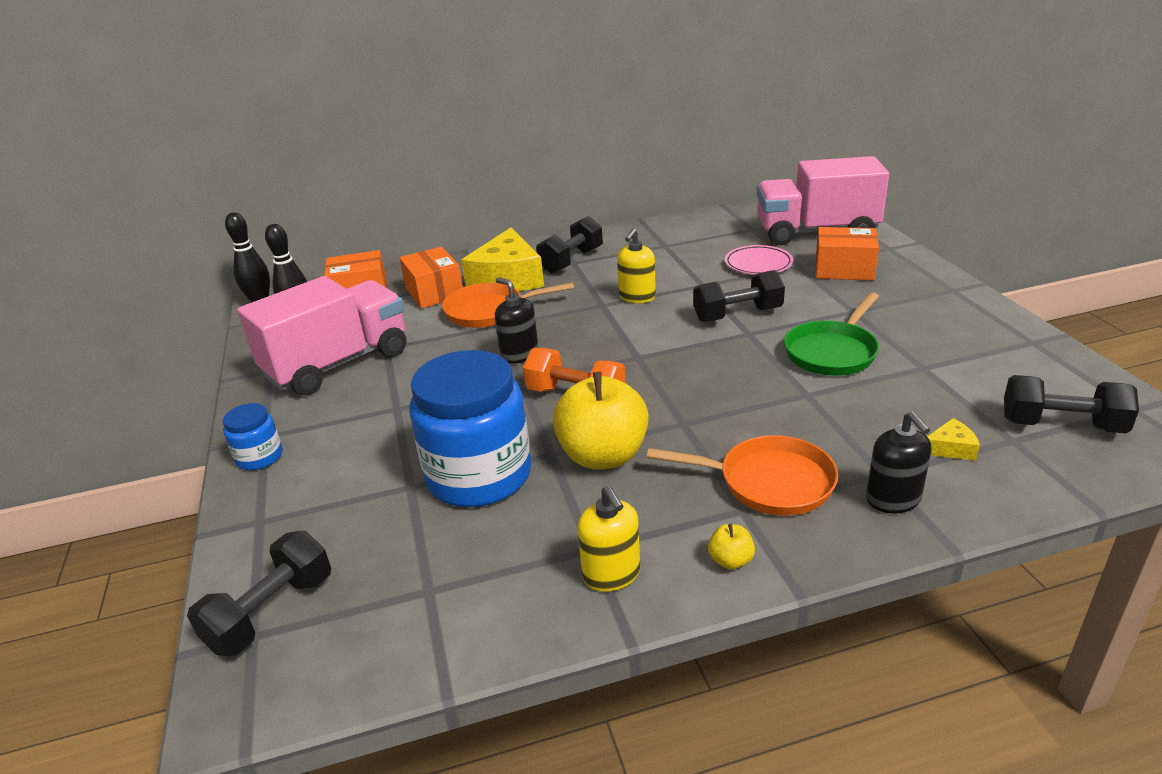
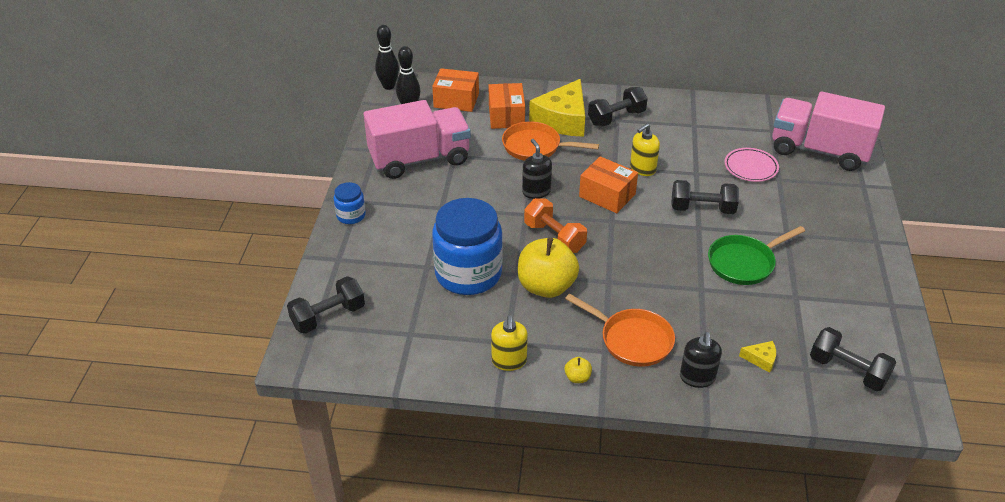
camera: 20 degrees right, 10 degrees up
orange box [815,227,879,281] -> orange box moved to [579,156,638,213]

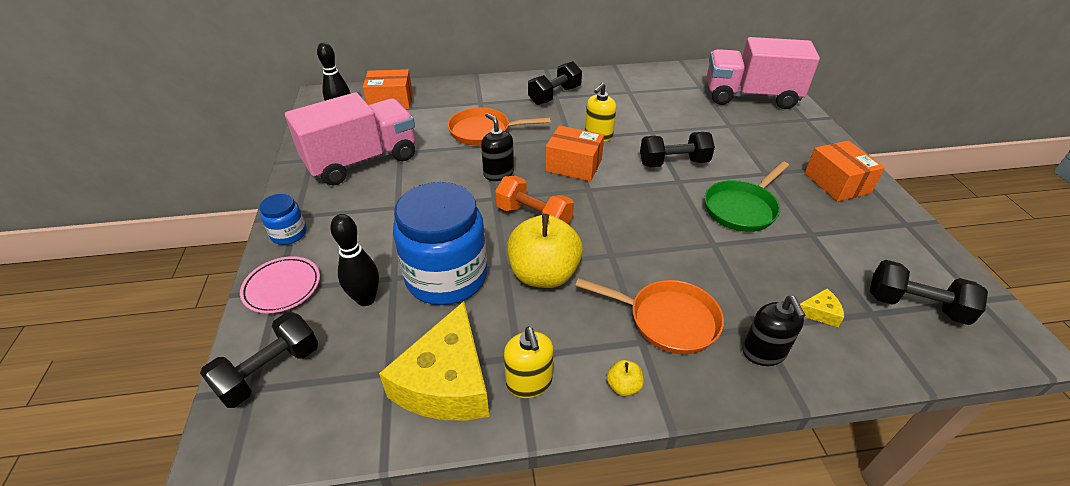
camera: 15 degrees left, 0 degrees up
black bowling pin [375,25,399,90] -> black bowling pin moved to [330,214,379,306]
orange box [489,83,525,129] -> orange box moved to [805,141,885,202]
yellow cheese [529,79,585,137] -> yellow cheese moved to [379,301,489,420]
pink plate [724,148,779,182] -> pink plate moved to [240,256,320,313]

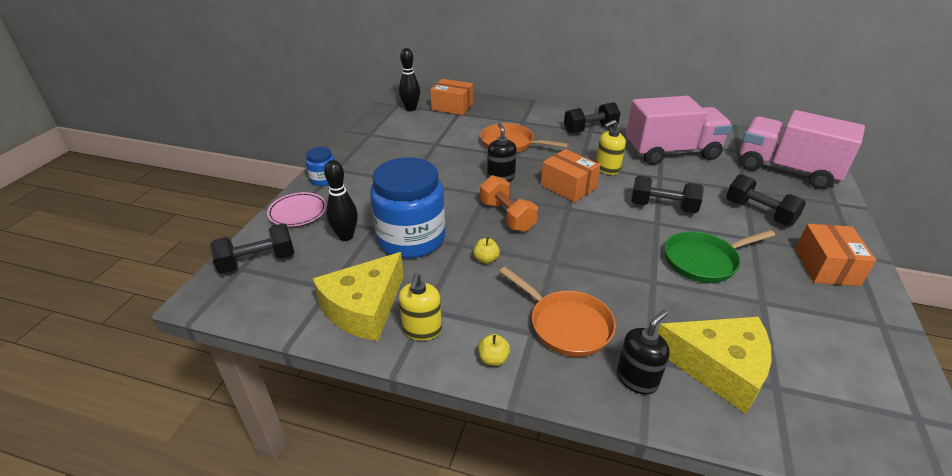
camera: 25 degrees right, 5 degrees down
pink truck [285,92,415,186] -> pink truck moved to [626,96,732,165]
yellow apple [507,214,583,288] -> yellow apple [473,237,500,264], size x0.41
black soap dispenser [742,296,806,366] -> black soap dispenser turned 150 degrees counterclockwise [617,310,670,395]
yellow cheese [800,289,844,327] -> yellow cheese [657,317,772,414], size x2.46
black dumbbell [870,260,988,325] -> black dumbbell moved to [726,174,806,226]

